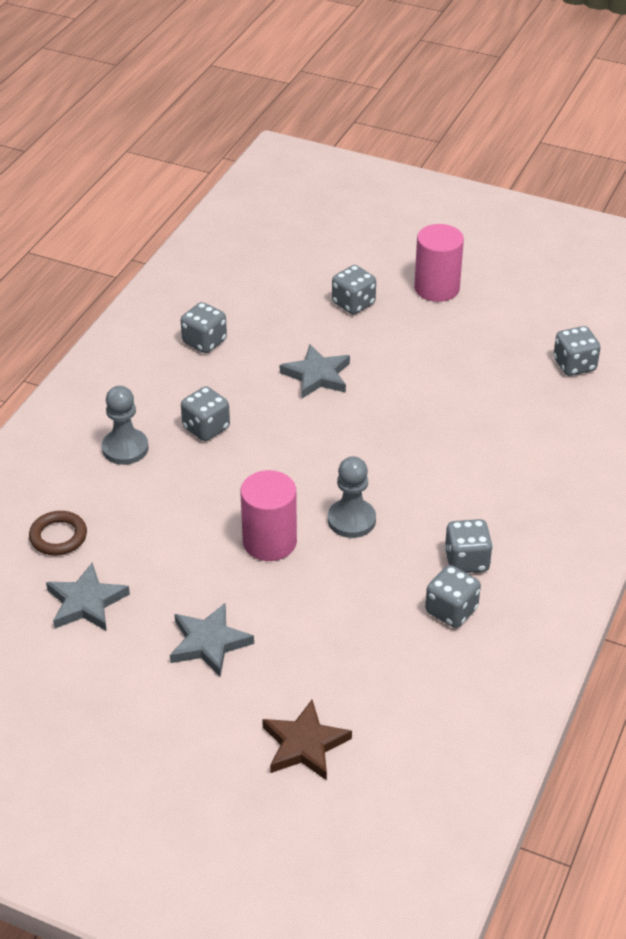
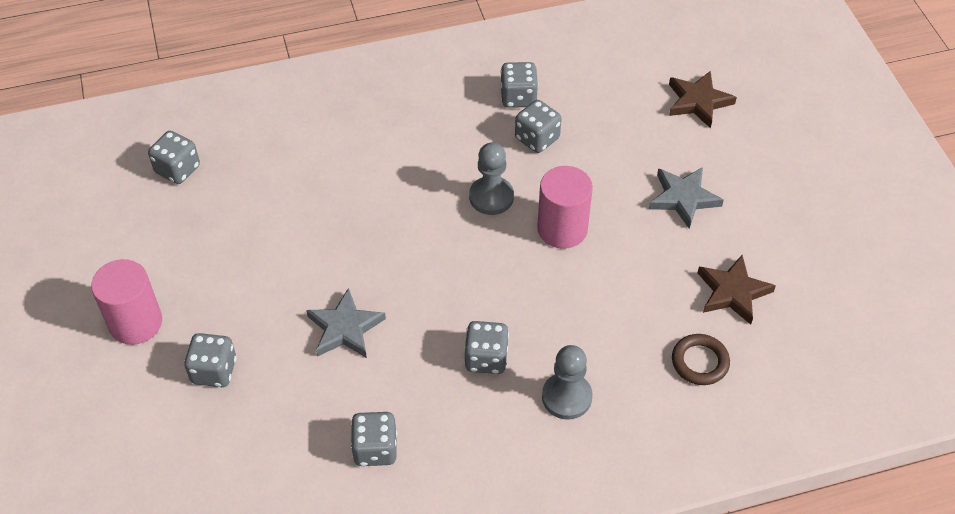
camera: 130 degrees left, 10 degrees up
grey star [46,563,130,631] -> brown star [698,255,776,325]
grey dice [444,519,493,573] -> grey dice moved to [515,100,562,153]

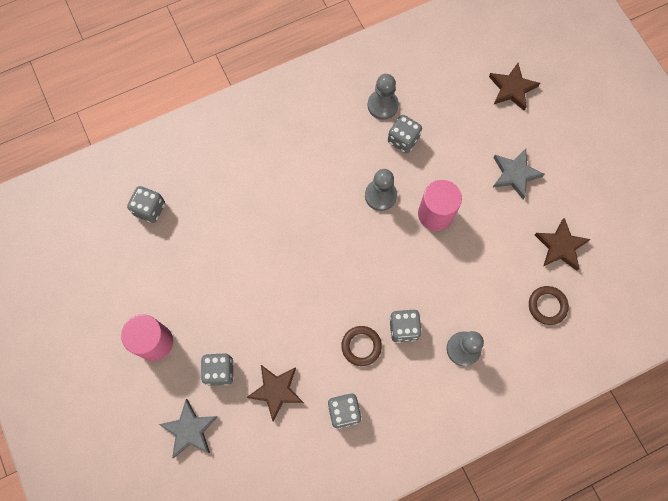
camera: 10 degrees left, 20 degrees up
grey star [306,288,386,358] -> grey star moved to [159,399,218,458]
grey dice [500,62,538,108] -> grey pawn [368,74,399,120]
none -> brown star [246,365,304,421]
none -> brown ring [341,326,382,366]

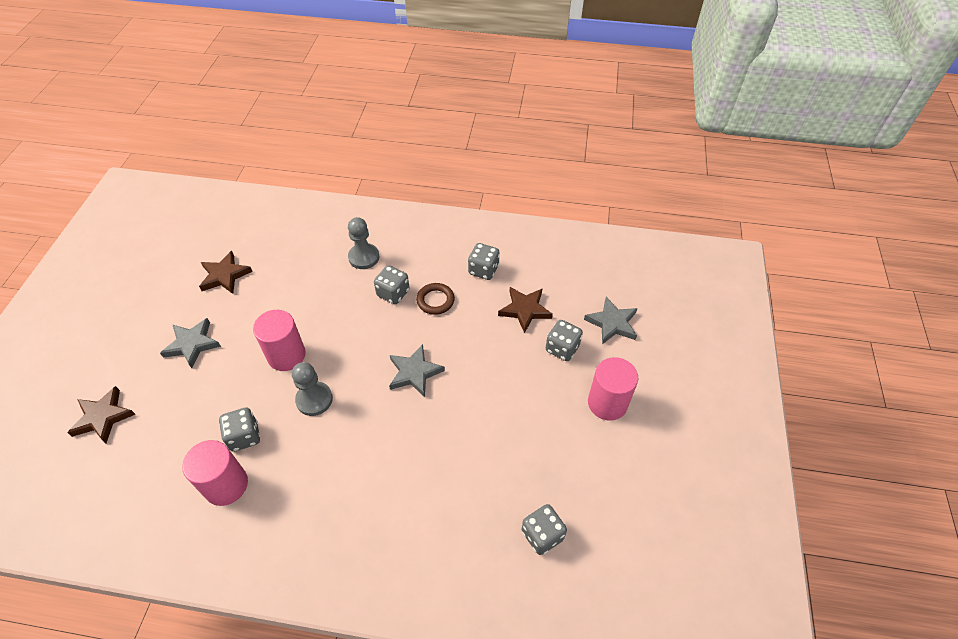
camera: 145 degrees left, 20 degrees down
grey pawn [368,74,399,120] -> pink cylinder [182,440,248,506]
brown ring [529,286,569,325] -> none
none -> grey star [389,344,445,397]

